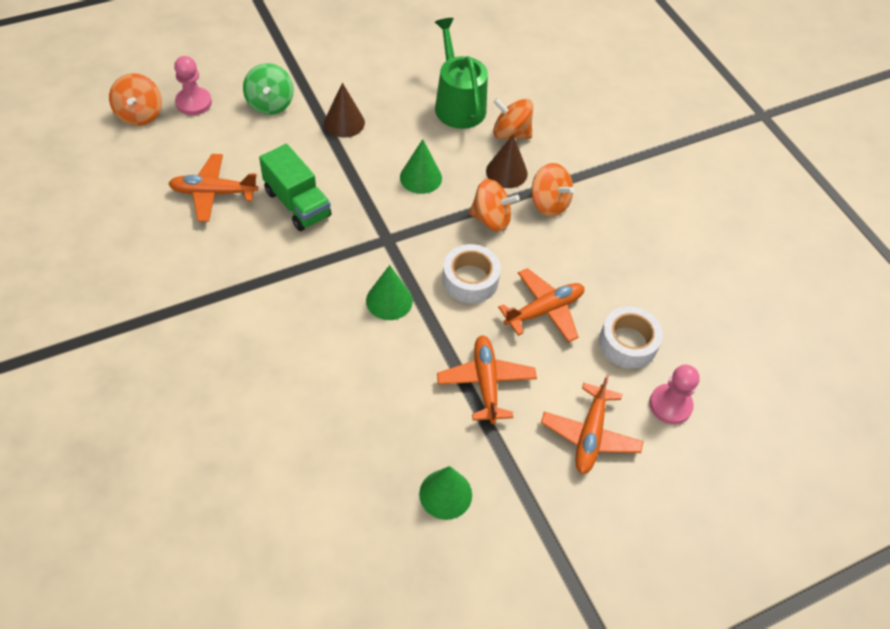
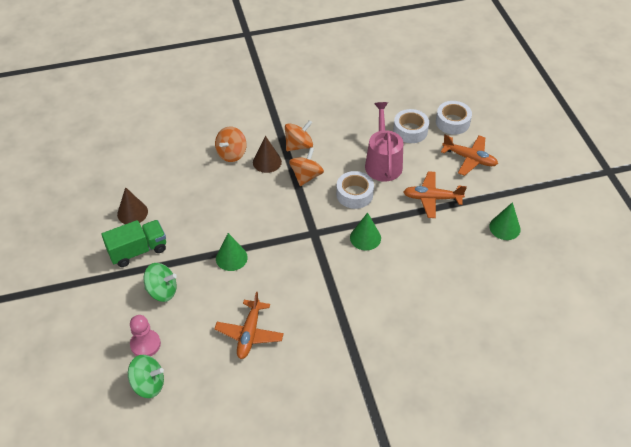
camera: 75 degrees left, 5 degrees down
orange spinning top [109,73,162,126] -> green spinning top [128,355,164,398]
green truck [259,144,332,231] -> green truck moved to [101,220,166,267]
brown cone [324,83,365,138] -> brown cone moved to [117,187,148,224]
green cone [400,139,442,194] -> green cone moved to [216,233,248,271]
green watering can [435,18,488,129] -> none
orange plane [498,268,584,343] -> pink watering can [365,102,403,182]
pink pawn [649,365,700,425] -> white tape [436,101,472,135]

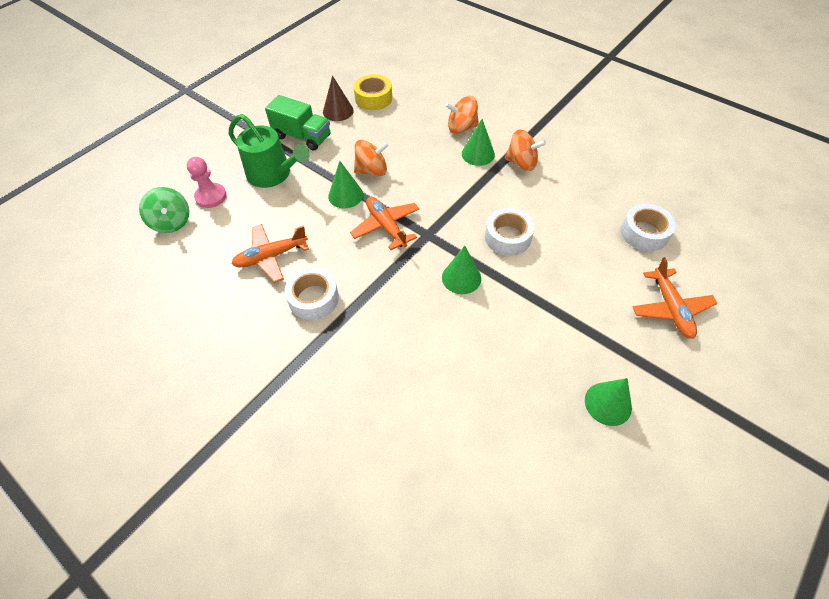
camera: 55 degrees right, 5 degrees up
green spinning top [144,263,177,302] -> green watering can [229,114,310,188]
brown cone [253,136,282,173] -> green cone [462,119,495,166]
orange spinning top [289,147,324,186] -> orange spinning top moved to [354,140,389,176]
pink watering can [365,102,403,182] -> none
orange plane [403,171,467,218] -> orange plane moved to [350,197,420,250]
white tape [436,101,472,135] -> white tape moved to [285,267,339,320]
none -> yellow tape [354,74,392,110]

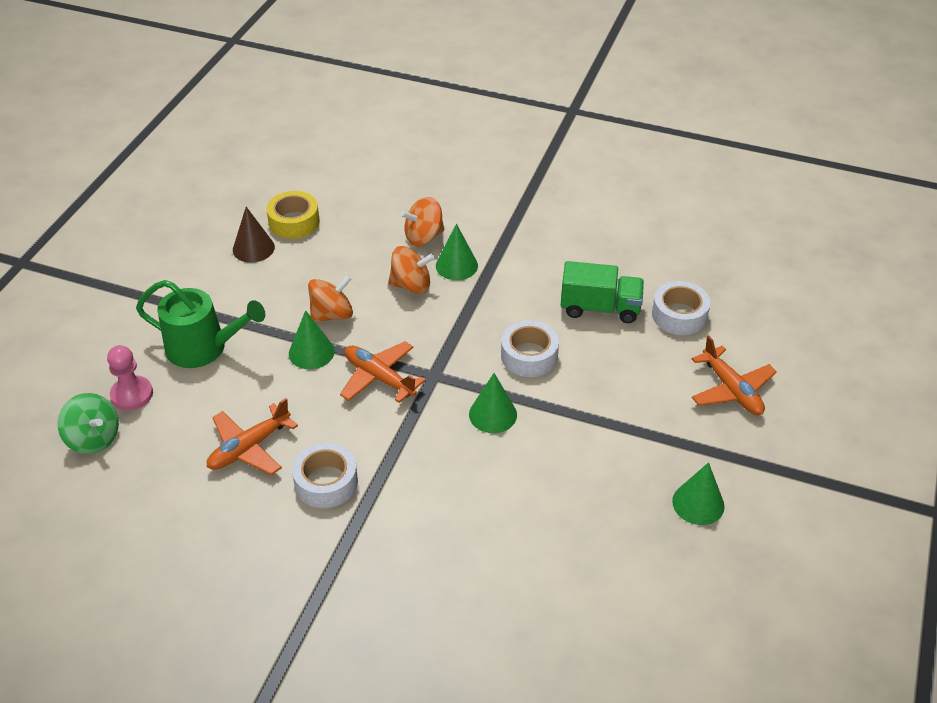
camera: 20 degrees left, 10 degrees down
green truck [265,95,330,151] -> green truck moved to [561,261,644,323]
orange spinning top [505,129,546,171] -> orange spinning top moved to [388,246,435,294]

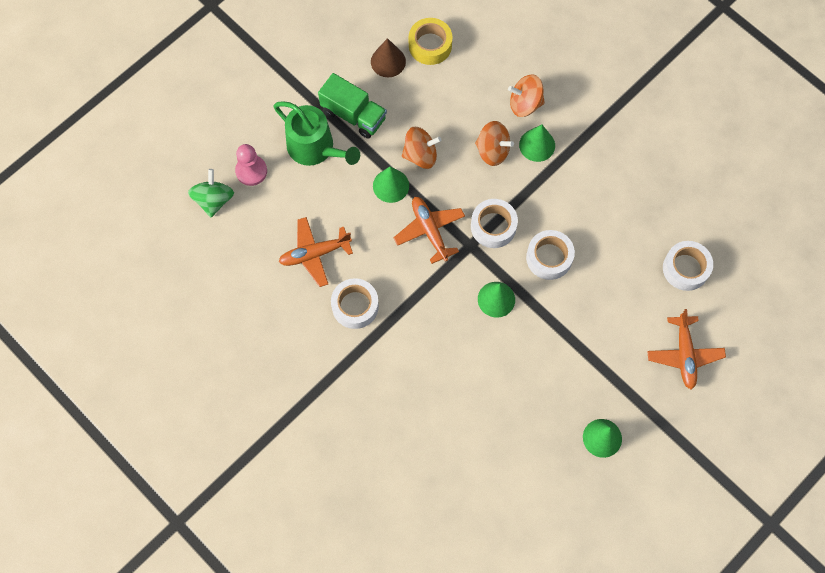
camera: 25 degrees right, 25 degrees up
green spinning top [57,393,119,454] -> green spinning top turned 150 degrees counterclockwise [188,169,234,218]
green truck [561,261,644,323] -> green truck moved to [318,73,387,138]
none -> white tape [471,199,518,248]

